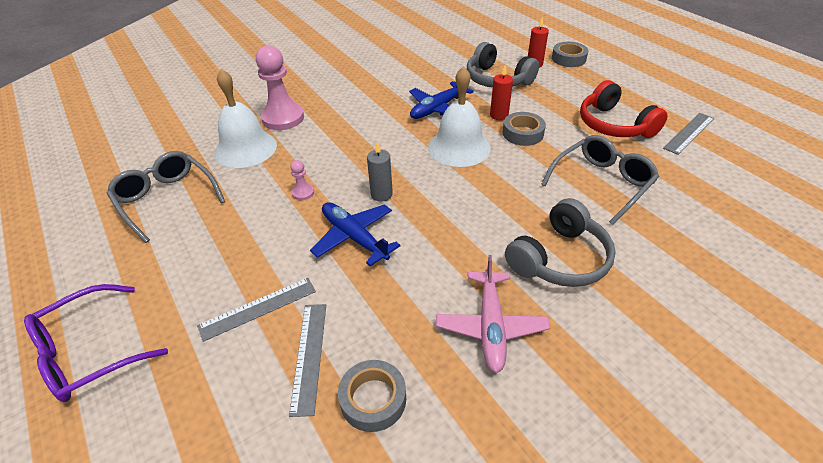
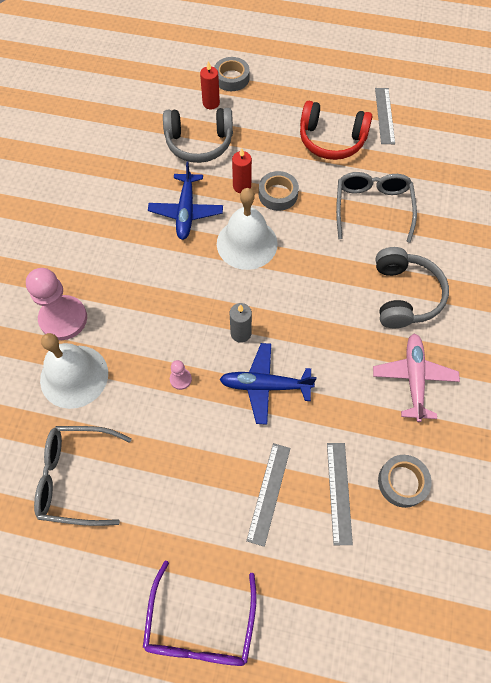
camera: 45 degrees left, 20 degrees up
grey ruler [289,304,326,417] -> grey ruler turned 45 degrees clockwise [327,443,353,545]
pink plane [436,255,550,373] -> pink plane turned 135 degrees counterclockwise [373,333,460,422]

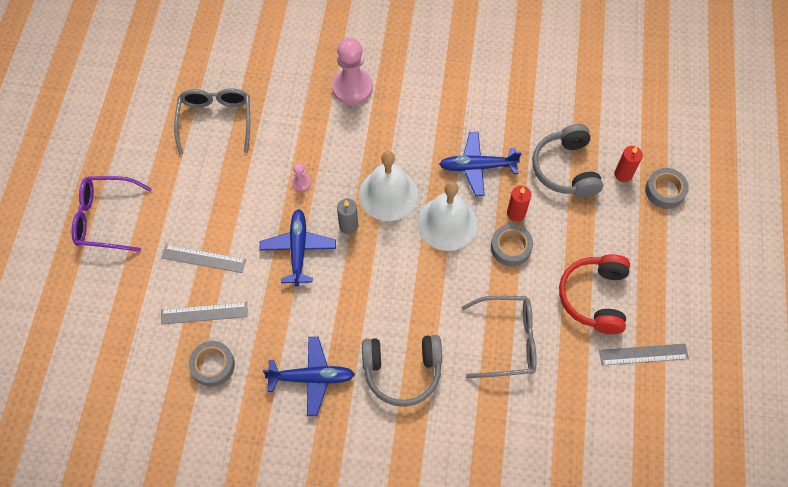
camera: 85 degrees right, 0 degrees up
white bell [40,333,108,409] -> white bell moved to [359,151,418,221]
pink plane [373,333,460,422] -> blue plane [263,337,355,416]

